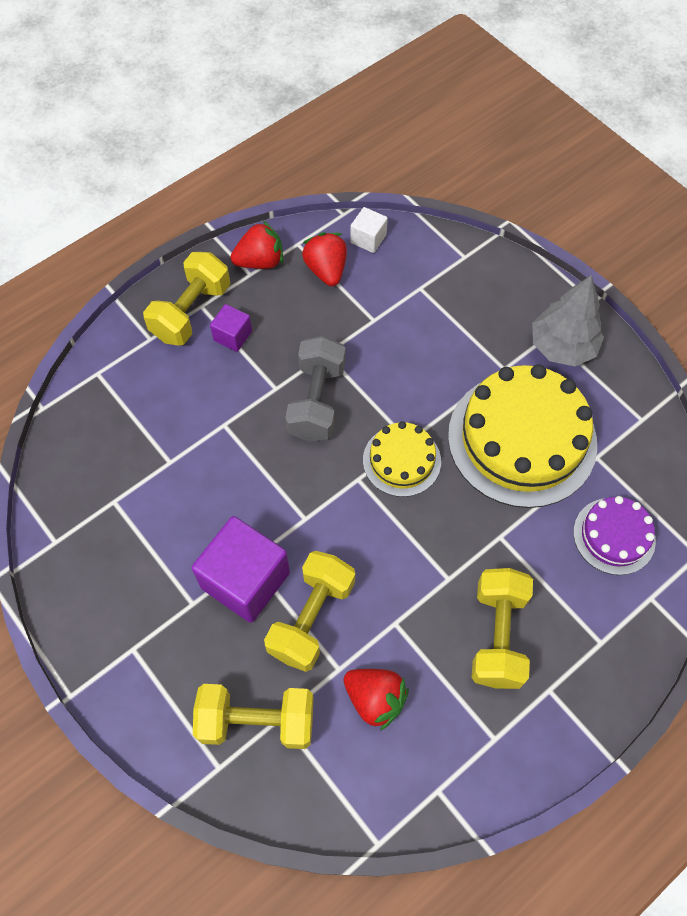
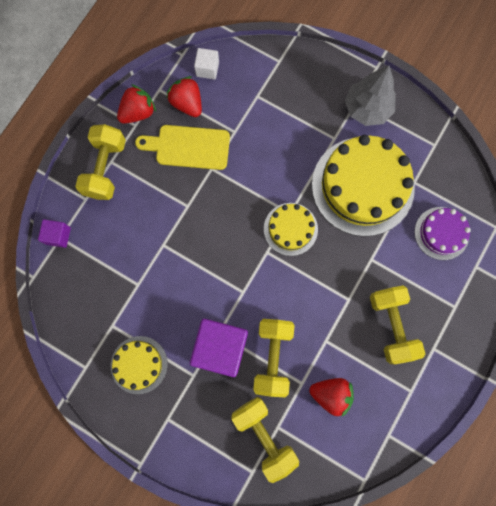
camera: 20 degrees left, 15 degrees up
yellow dumbbell [193,684,314,749] -> yellow dumbbell turned 75 degrees clockwise [231,397,299,483]
purple cube [210,304,252,352] -> purple cube moved to [38,219,71,248]
grey dumbbell [285,336,345,442] -> none
none -> yellow cake [111,336,168,394]
none -> yellow cutting board [135,125,230,170]

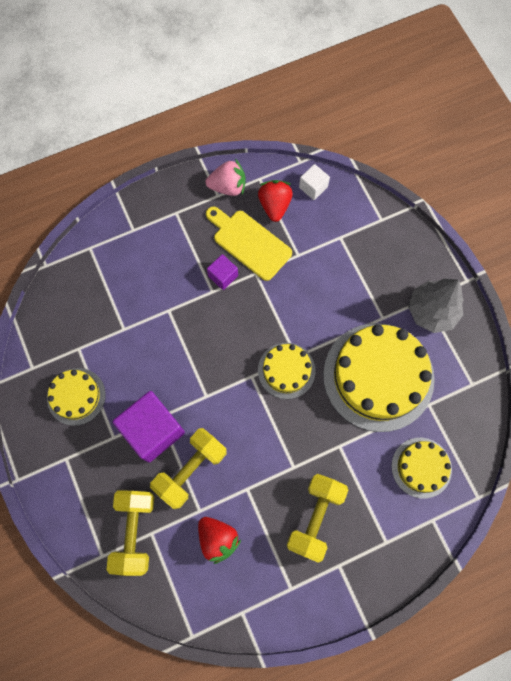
camera: 35 degrees right, 5 degrees down
purple cube [38,219,71,248] -> purple cube moved to [207,254,238,290]
yellow dumbbell [75,124,126,200] -> none
red strawberry [117,84,156,124] -> pink strawberry [206,159,246,196]
purple cake [414,207,471,260] -> yellow cake [391,438,452,499]

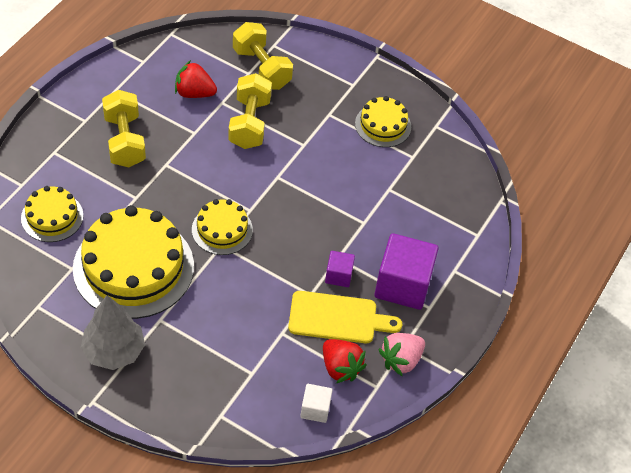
camera: 140 degrees right, 20 degrees down
purple cube [113,391,185,463] -> purple cube moved to [374,233,439,310]

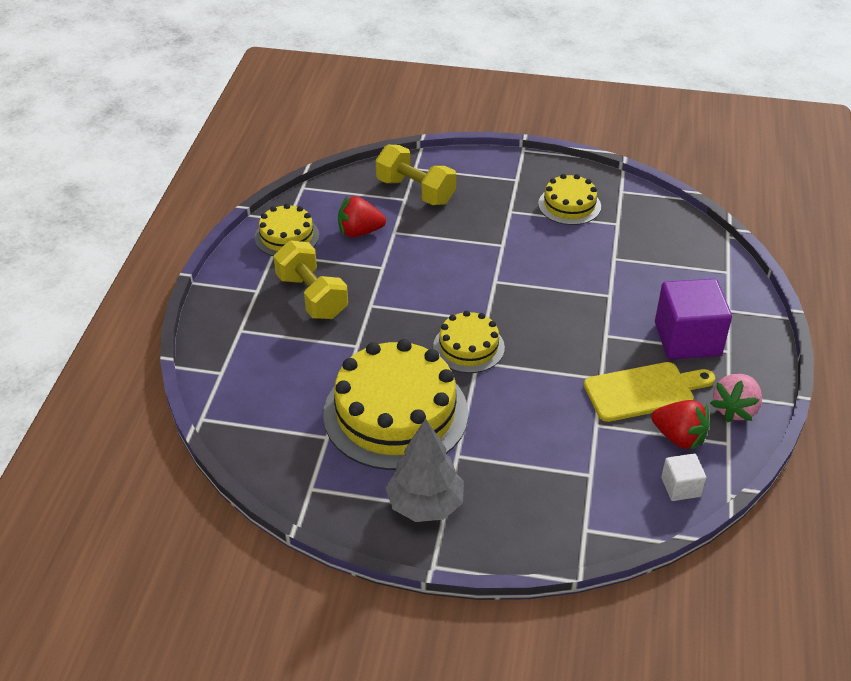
camera: 15 degrees left, 10 degrees down
yellow cake [21,186,84,242] -> yellow cake moved to [255,204,319,256]
yellow dumbbell [228,73,272,149] -> none
purple cube [325,251,355,287] -> none

